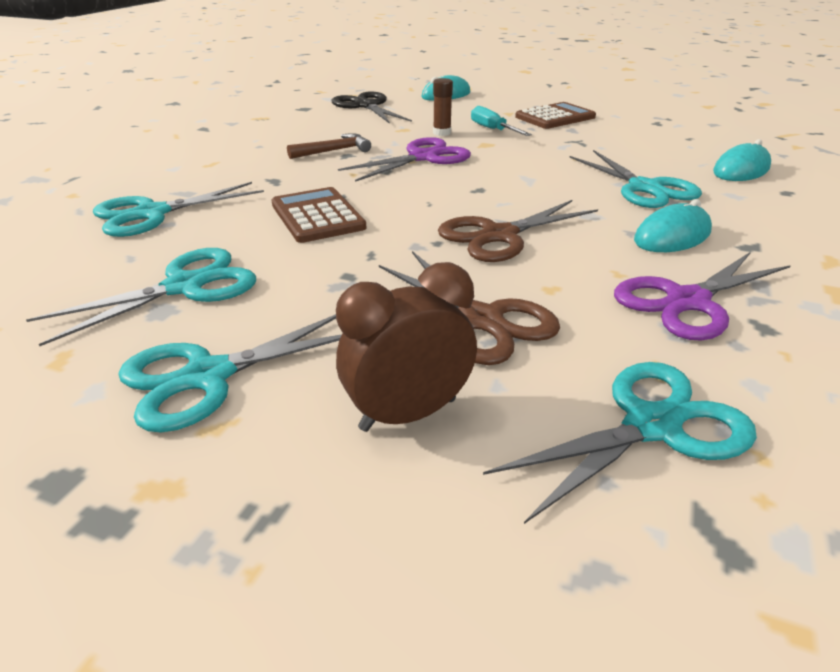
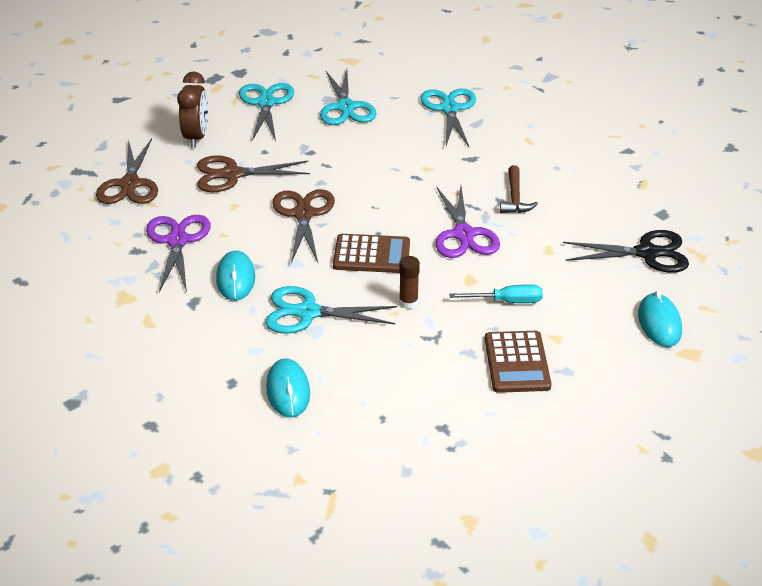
camera: 120 degrees right, 5 degrees up
brown calculator [272,187,366,243] -> brown calculator moved to [333,234,410,273]
brown glue stick [433,78,453,136] -> brown glue stick moved to [399,256,420,309]
turquoise scissors [483,362,757,524] -> brown scissors [96,138,158,204]

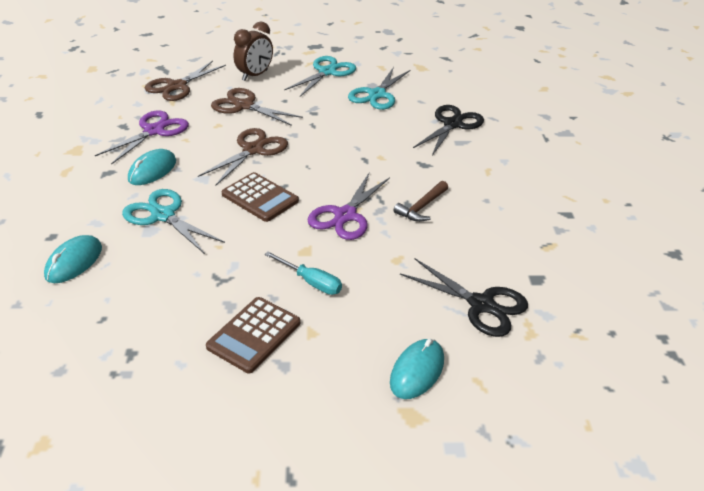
camera: 35 degrees right, 0 degrees up
brown glue stick [399,256,420,309] -> none
turquoise scissors [420,88,476,147] -> black scissors [413,105,484,156]

